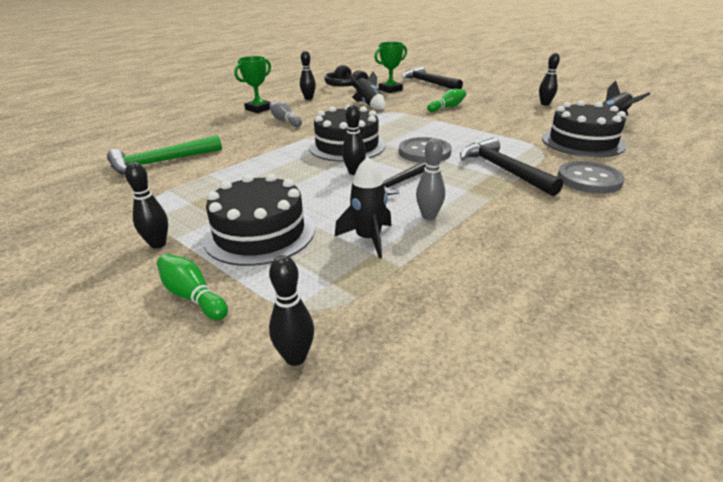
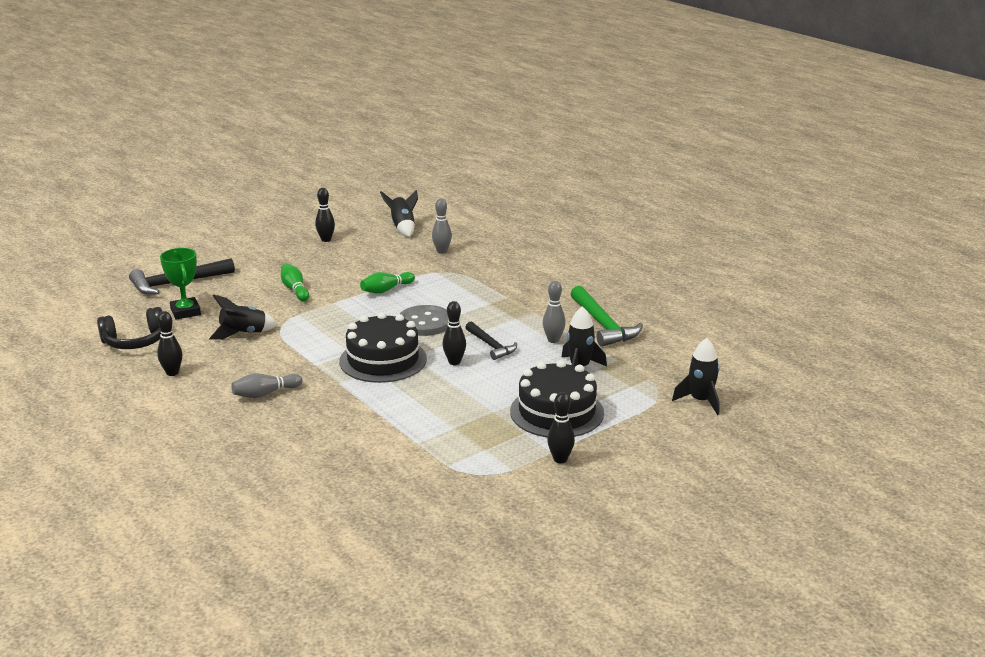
camera: 80 degrees left, 5 degrees down
green hammer [107,135,222,175] -> green hammer moved to [570,286,643,347]
green bowling pin [157,254,228,320] -> green bowling pin moved to [360,272,415,294]
green trophy [234,56,271,113] -> none
black bowling pin [269,255,314,366] -> black rocket [672,338,720,415]
black hammer [460,137,563,196] -> none
black cake [542,101,626,157] -> grey bowling pin [432,199,452,254]
grey button [557,161,625,194] -> none

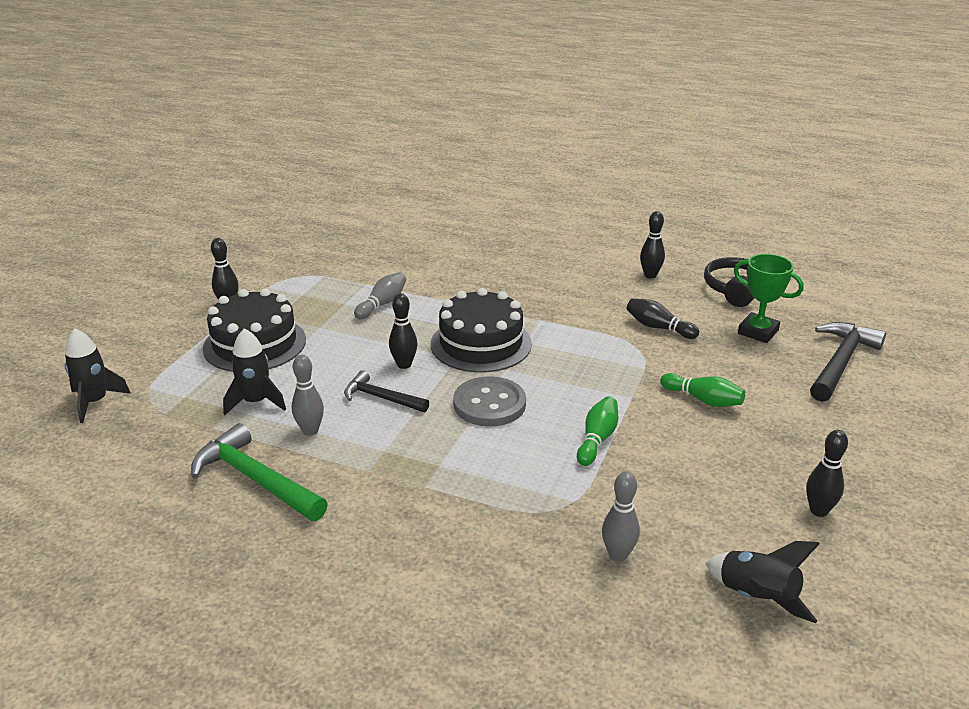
camera: 150 degrees right, 5 degrees up
black rocket [209,294,278,340] -> black bowling pin [626,298,699,339]
grey bowling pin [231,373,302,398] -> grey bowling pin moved to [354,272,406,319]

